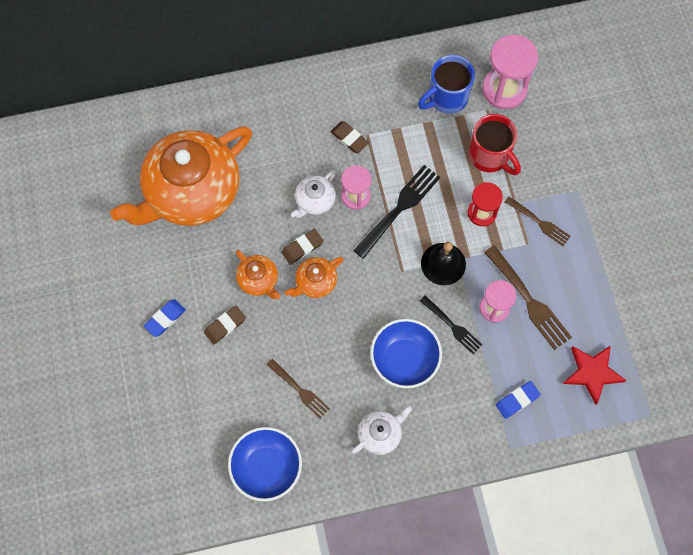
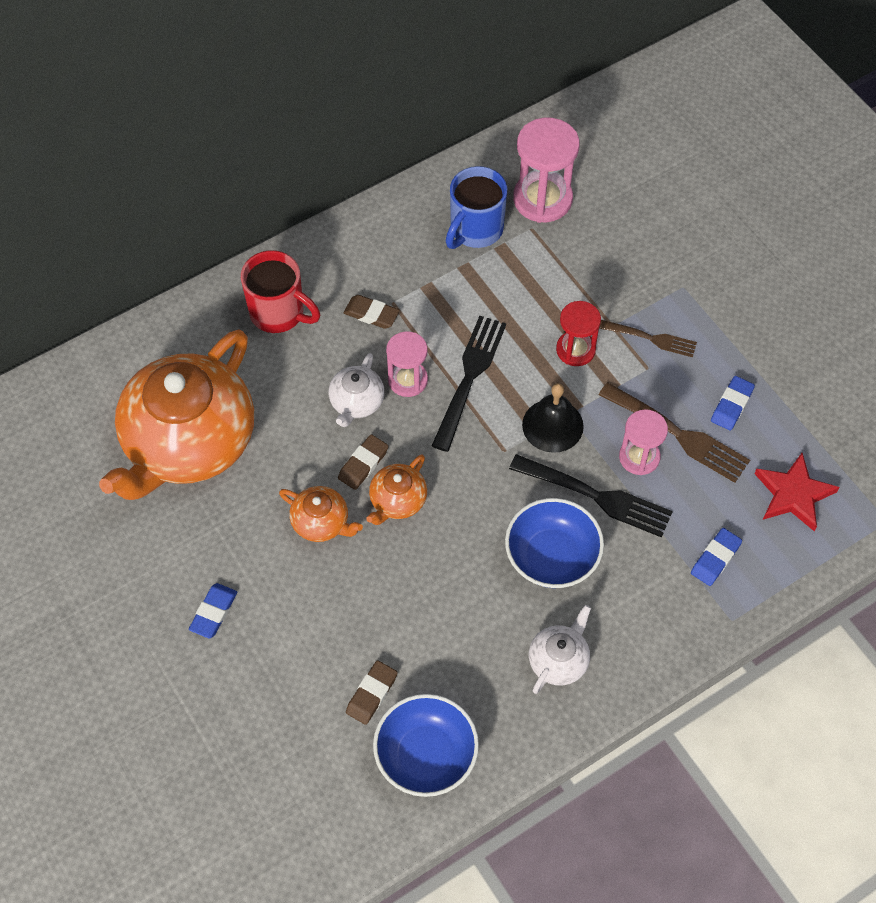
camera: 20 degrees left, 10 degrees down
brown eraser [204,306,246,344] -> brown eraser moved to [346,660,398,725]
brown fork [266,359,330,419] -> none
black fork [420,295,483,354] -> black fork [509,454,673,537], size x1.60
red mug [469,114,521,175] -> red mug moved to [241,250,320,333]
none -> blue eraser [711,376,755,431]

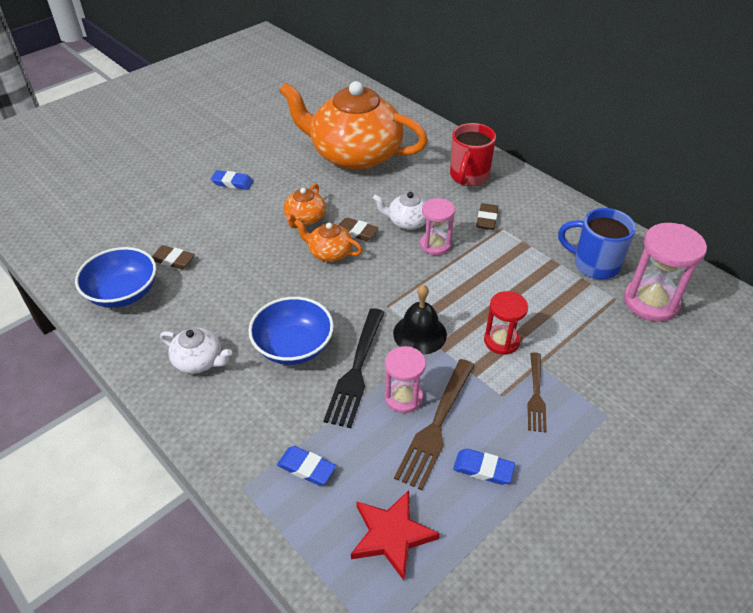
camera: 80 degrees right, 15 degrees down
black fork [432,316,506,452] -> none

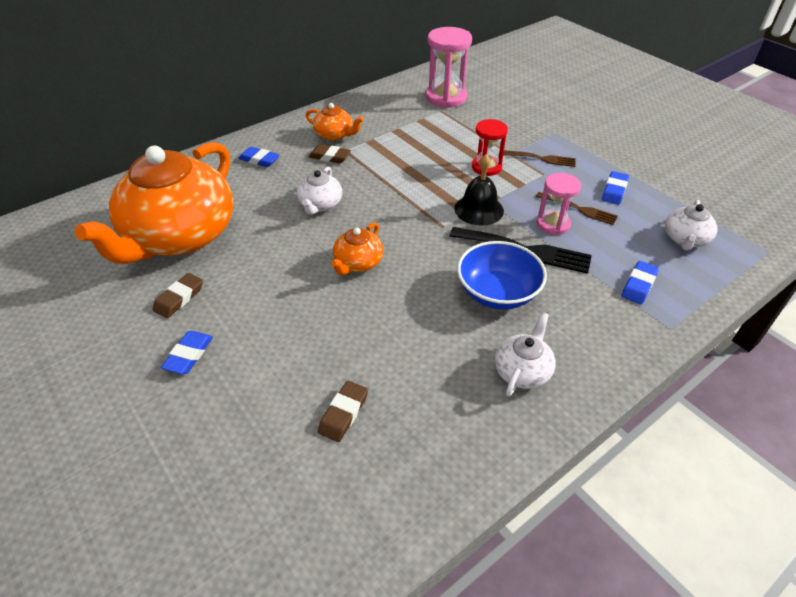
camera: 85 degrees left, 0 degrees up
blue bowl [75,247,156,308] -> none
orange teapot [284,184,326,228] -> orange teapot moved to [306,103,364,141]
brown eraser [339,218,379,241] -> brown eraser moved to [153,273,203,318]
red star [351,490,440,580] -> white teapot [665,200,717,251]
brown fork [394,359,475,490] -> brown fork [536,192,618,225], size x0.62
pink hourglass [420,198,455,255] -> none
red mug [450,123,496,186] -> blue eraser [238,147,280,167]
blue mug [558,208,636,279] -> none

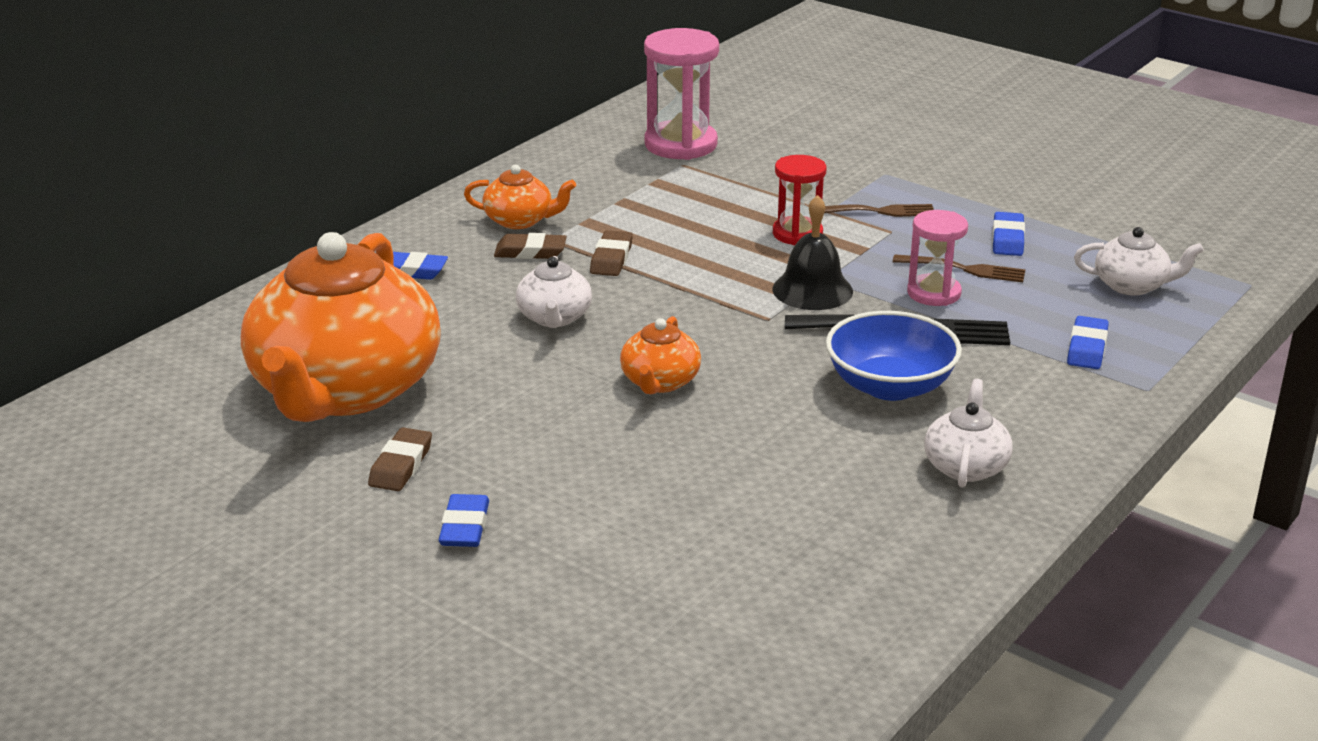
camera: 15 degrees left, 15 degrees down
brown eraser [318,381,368,442] -> brown eraser moved to [590,230,633,276]
white teapot [665,200,717,251] -> white teapot turned 90 degrees counterclockwise [1074,227,1204,296]

